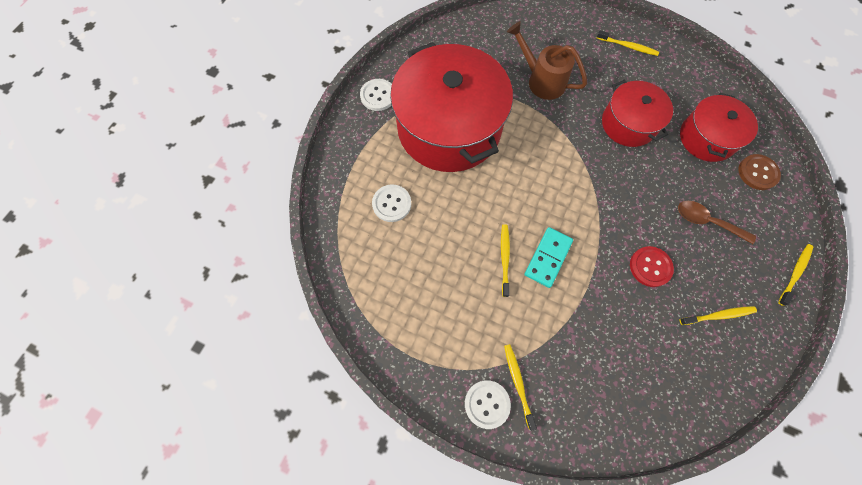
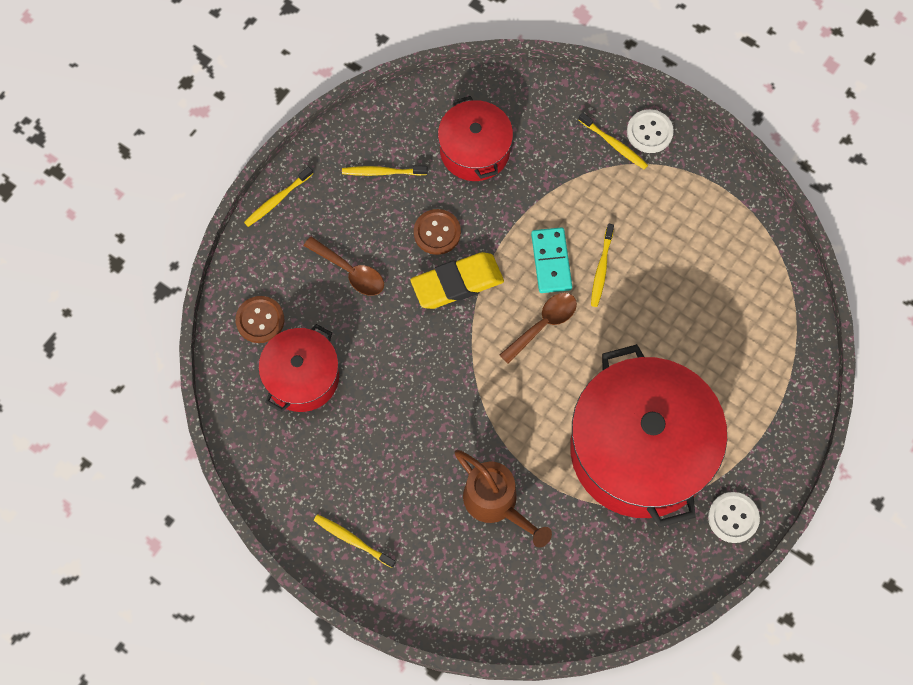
camera: 170 degrees left, 0 degrees up
white button [372,185,411,222] -> none
yellow toothbrush [504,344,537,431] -> yellow toothbrush turned 45 degrees counterclockwise [579,112,648,169]
turquoise domino [524,227,573,288] -> turquoise domino turned 45 degrees counterclockwise [531,227,572,293]
red pot [602,79,673,147] -> red pot moved to [438,96,513,181]
red button [630,246,674,287] -> brown button [414,209,461,255]
none -> yellow eraser [410,252,504,309]
none -> brown spoon [500,293,577,364]

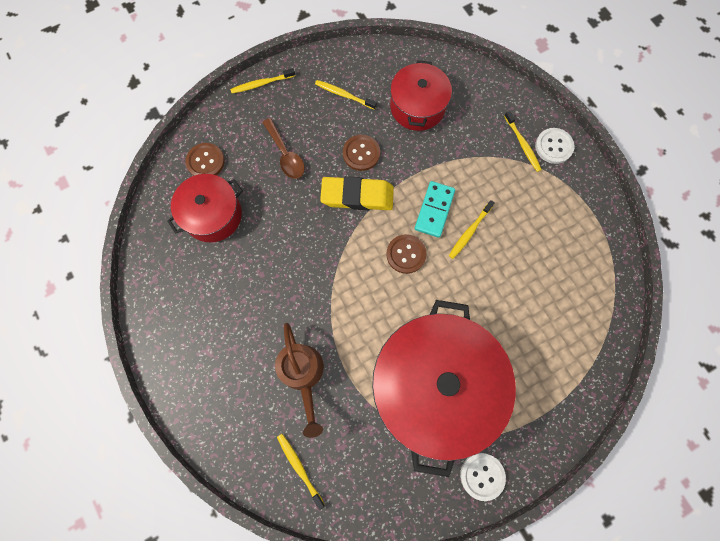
camera: 25 degrees right, 5 degrees up
yellow toothbrush [314,514,396,568] -> yellow toothbrush moved to [277,434,325,510]
brown spoon [500,293,577,364] -> brown button [386,234,426,274]

